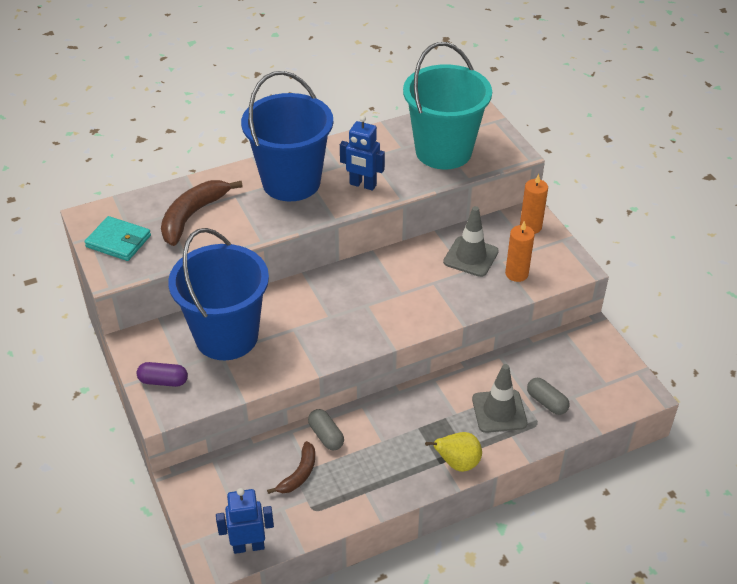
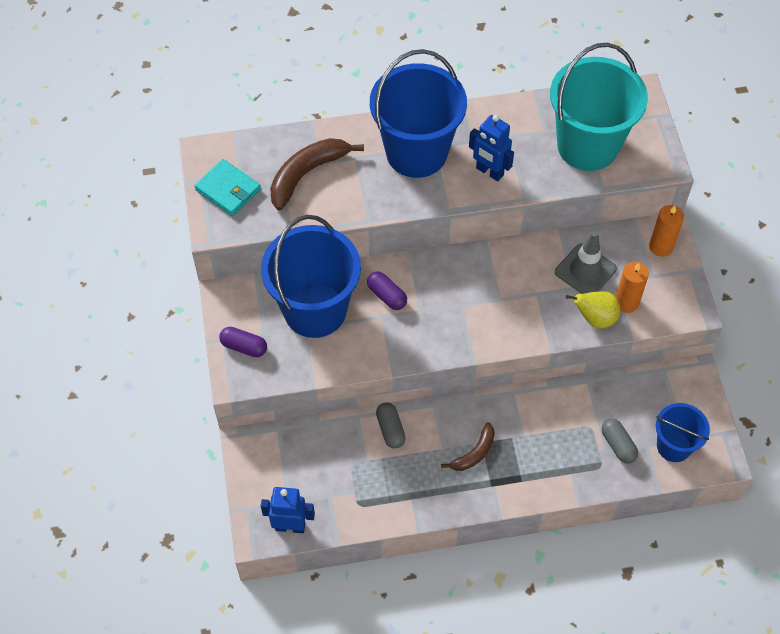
camera: 15 degrees right, 15 degrees up
brown banana [267,441,315,494] -> brown banana moved to [441,422,495,471]
yellow pear [425,432,482,472] -> yellow pear moved to [566,291,621,329]
grey traffic cone [472,364,527,433] -> none
none -> purple capsule [367,271,407,310]
none -> blue bucket [656,403,710,462]

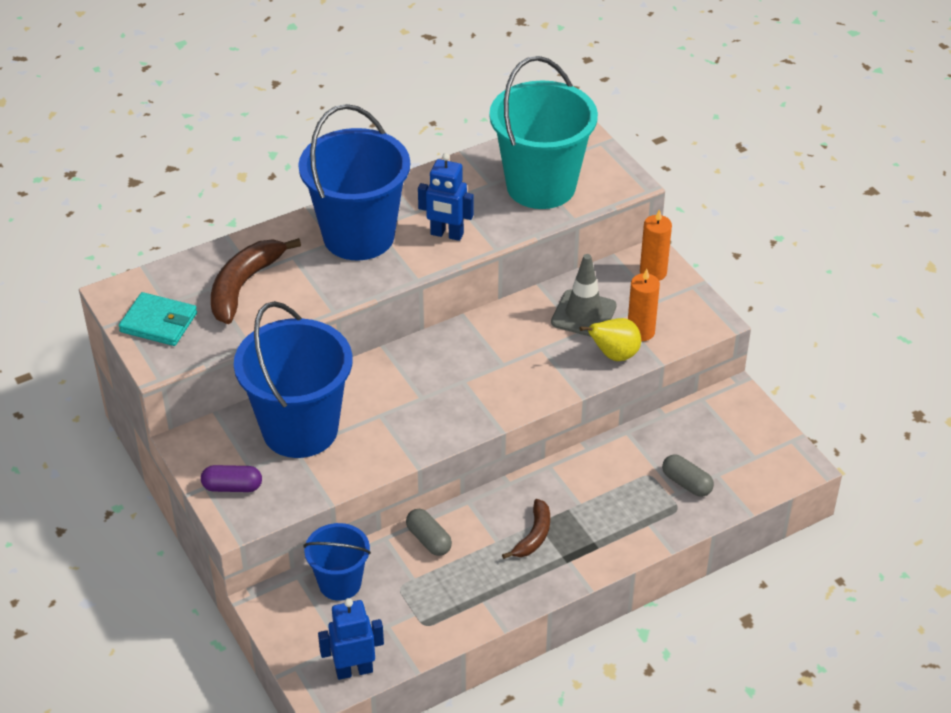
camera: 20 degrees left, 15 degrees down
purple capsule [367,271,407,310] -> none
blue bucket [656,403,710,462] -> blue bucket moved to [303,523,371,601]

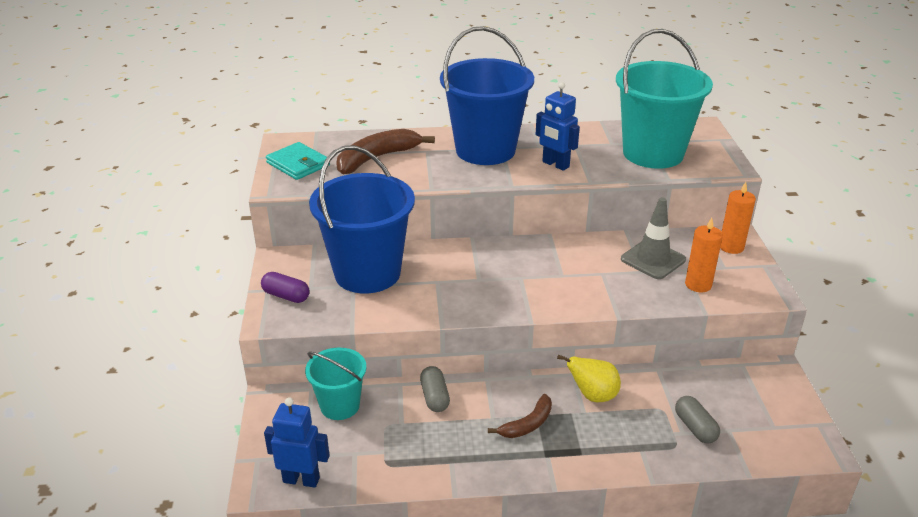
camera: 25 degrees right, 10 degrees down
blue bucket [303,523,371,601] -> turquoise bucket [305,348,366,420]
yellow pear [579,318,641,361] -> yellow pear moved to [557,355,621,402]

